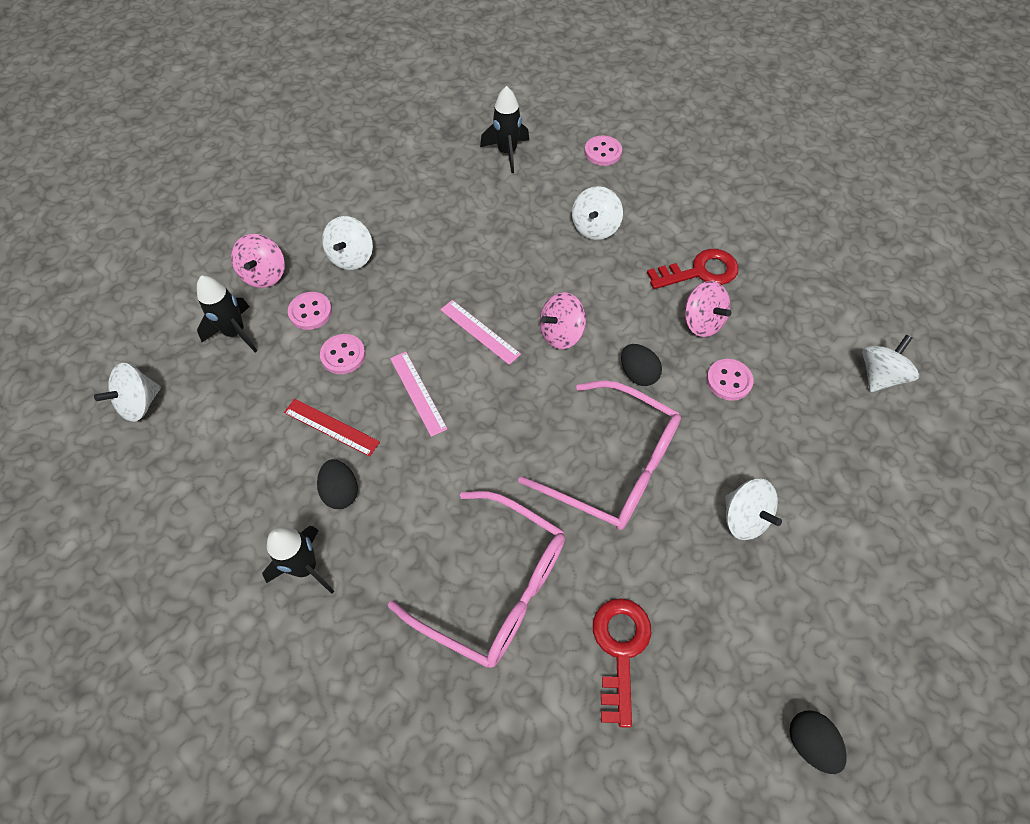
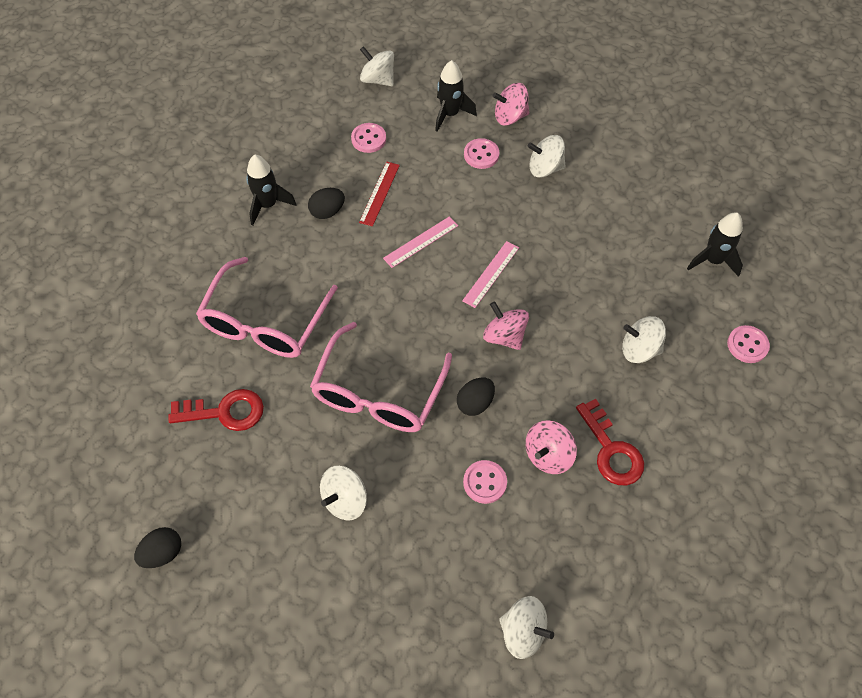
camera: 80 degrees right, 0 degrees up
pink button [320,334,366,374] -> pink button moved to [351,123,386,153]

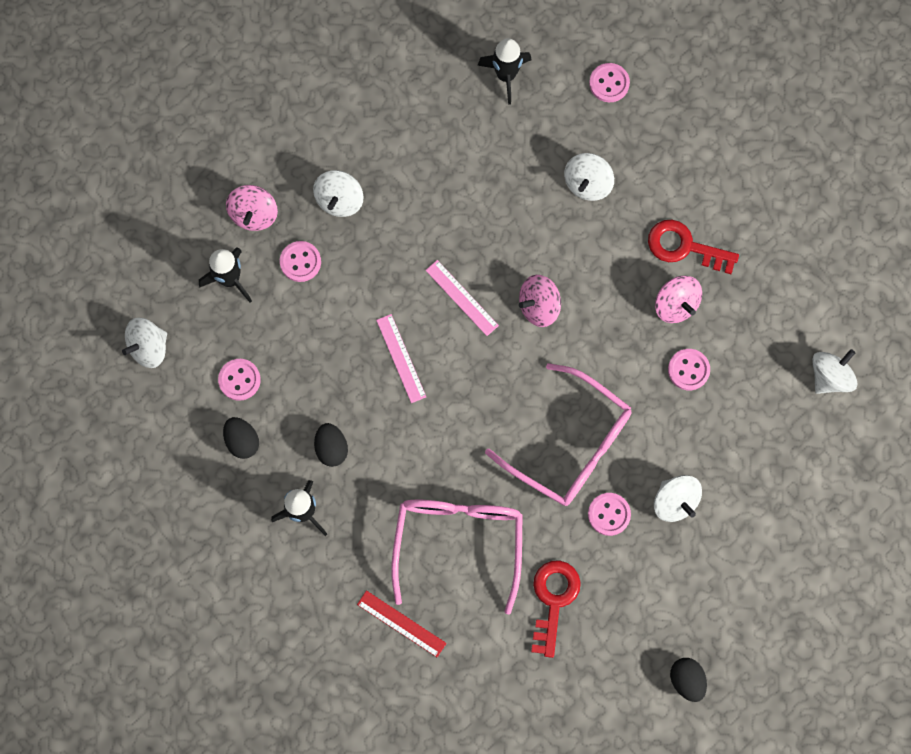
camera: 75 degrees left, 15 degrees up
pink glasses [196,257,338,358] -> pink glasses turned 120 degrees counterclockwise [391,500,523,614]
red ruler [359,162,400,226] -> red ruler moved to [357,590,447,657]
black egg [457,378,495,416] -> black egg moved to [223,417,259,459]
red key [576,399,644,485] -> red key turned 150 degrees counterclockwise [648,220,739,274]
none -> pink button [588,493,631,536]

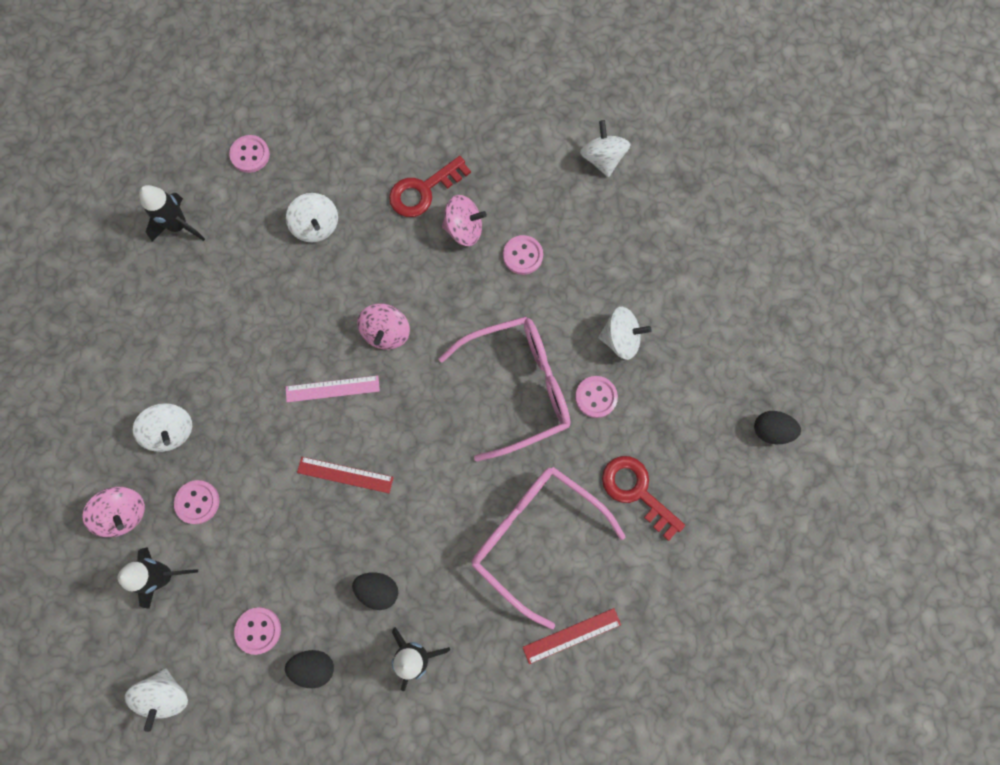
camera: 55 degrees left, 0 degrees up
pink ruler [376,314,426,403] -> red ruler [297,457,394,493]

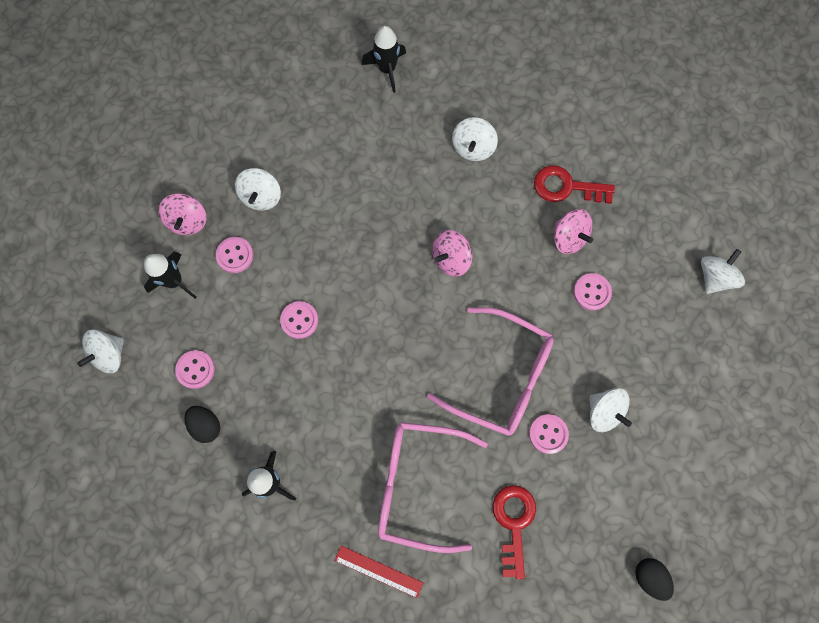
camera: 45 degrees right, 0 degrees up
pink button [229,135,270,173] -> pink button moved to [280,301,318,339]
pink ruler [286,376,380,402] -> none
red ruler [297,457,394,493] -> none
black egg [352,572,398,610] -> none
pink glasses [472,467,625,629] -> pink glasses turned 75 degrees counterclockwise [378,422,488,553]

